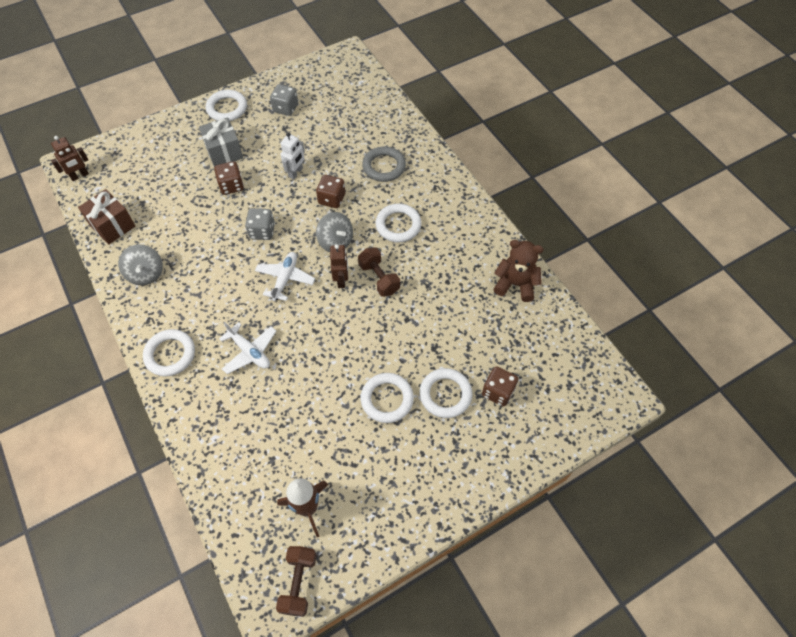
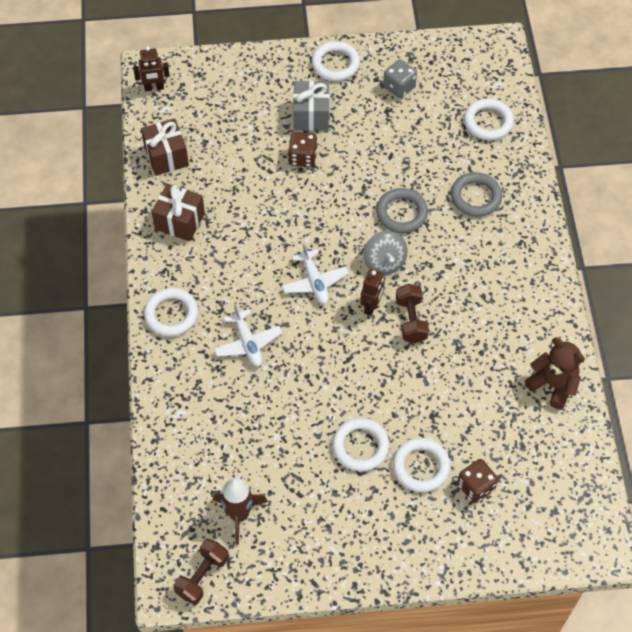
camera: 25 degrees right, 0 degrees up
grey spinning top [118,244,163,285] -> brown gift [151,183,205,241]
grey dice [245,208,275,240] -> none
white plane [255,252,315,301] -> white plane turned 120 degrees clockwise [282,243,349,304]
white robot [280,132,305,179] -> none
brown dice [316,175,345,208] -> grey ring [376,188,428,233]
white ring [375,204,422,242] -> white ring moved to [464,98,514,140]

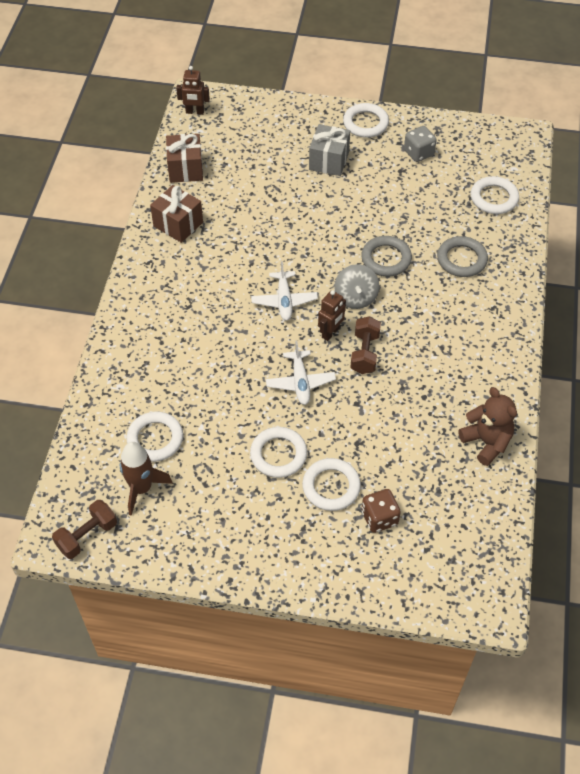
camera: 15 degrees right, 5 degrees down
white ring [144,288,198,336] -> white ring moved to [126,411,183,462]
white plane [214,304,282,366] -> white plane moved to [266,341,336,405]
brown dice [288,132,318,167] -> none

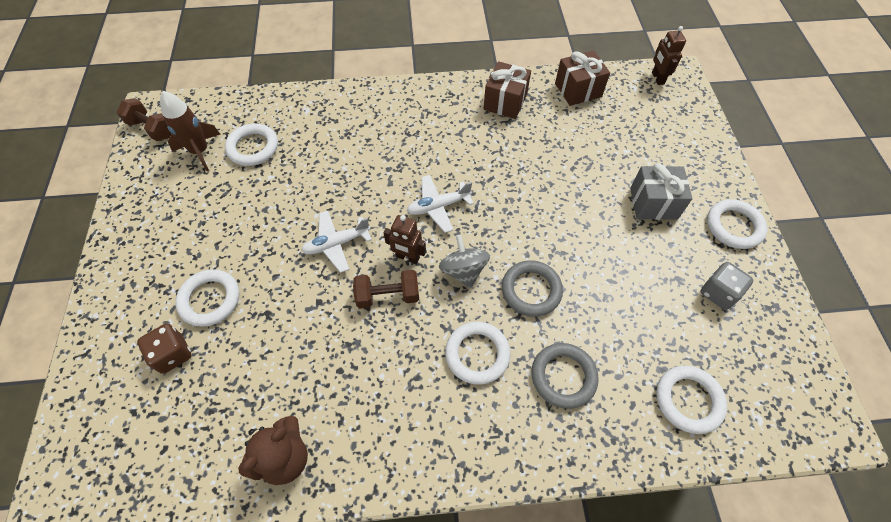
camera: 75 degrees right, 5 degrees up
white ring [250,427,307,478] -> white ring moved to [445,322,510,385]
grey spinning top [334,264,379,309] -> grey spinning top turned 90 degrees clockwise [439,235,490,288]

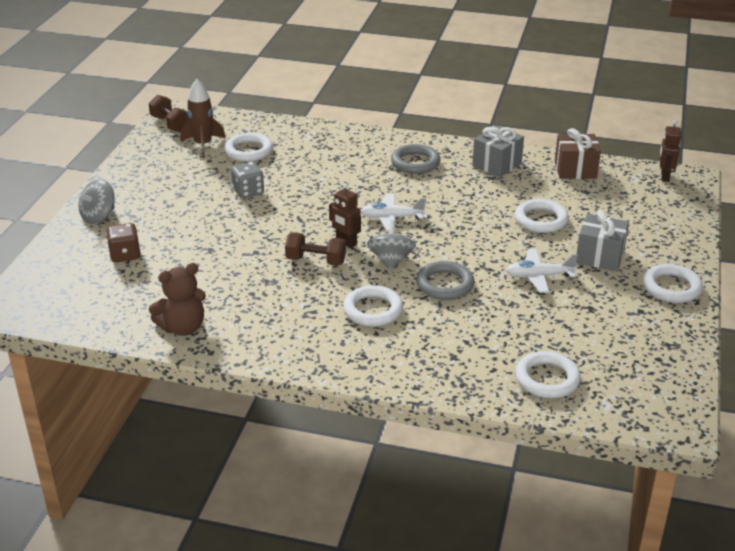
camera: 20 degrees right, 25 degrees down
white ring [175,269,239,327] -> white ring moved to [515,199,569,233]
white plane [301,211,372,273] -> white plane moved to [506,249,578,293]
brown gift [484,61,531,119] -> grey gift [472,125,524,177]
grey ring [531,343,599,409] -> grey ring moved to [391,144,440,174]
grey dice [701,262,754,310] -> grey dice moved to [231,162,264,198]
none -> grey spinning top [77,179,115,224]

